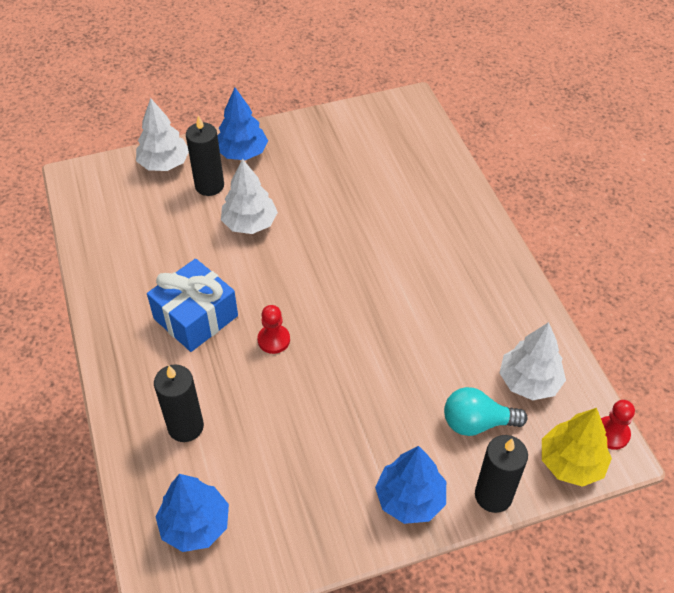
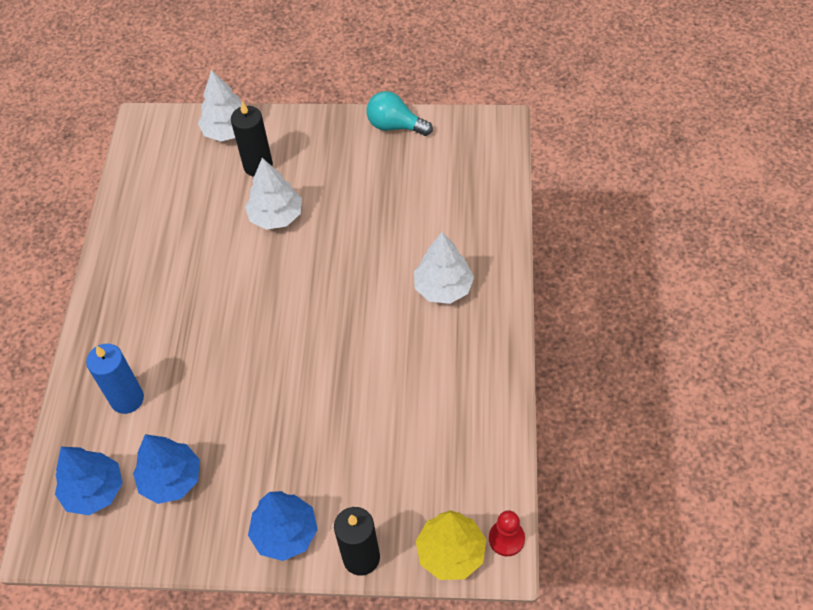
camera: 25 degrees right, 5 degrees up
blue gift [147,259,238,352] -> none
black candle [154,365,204,442] -> blue candle [86,344,144,414]
blue tree [217,88,268,160] -> blue tree moved to [133,434,200,504]
red pawn [257,305,290,354] -> none
turquoise light bulb [444,387,527,436] -> turquoise light bulb moved to [366,91,433,136]
white tree [500,322,566,400] -> white tree moved to [414,232,474,304]

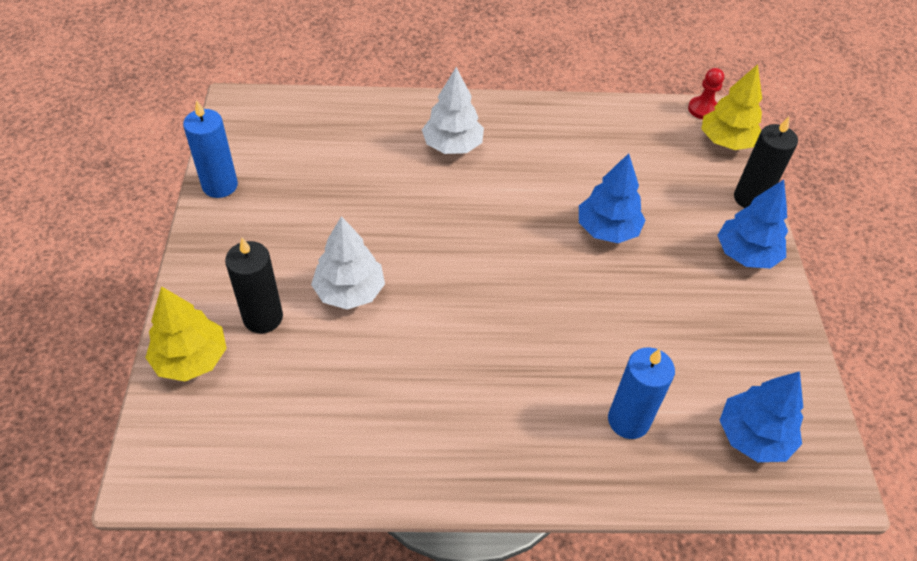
camera: 100 degrees left, 5 degrees down
blue tree [133,434,200,504] -> blue tree moved to [579,153,646,243]
white tree [198,70,242,141] -> yellow tree [145,286,227,381]
turquoise light bulb [366,91,433,136] -> blue candle [183,100,238,198]

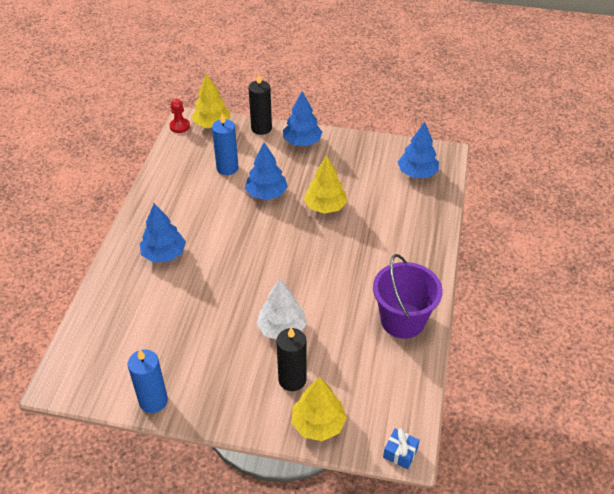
camera: 75 degrees left, 5 degrees down
white tree [422,67,484,154] -> blue tree [140,203,186,262]
blue candle [608,347,675,439] -> blue candle moved to [212,114,239,175]
none -> yellow tree [304,155,347,214]
none -> purple bucket [373,254,443,339]
none -> blue gift [383,429,420,469]

